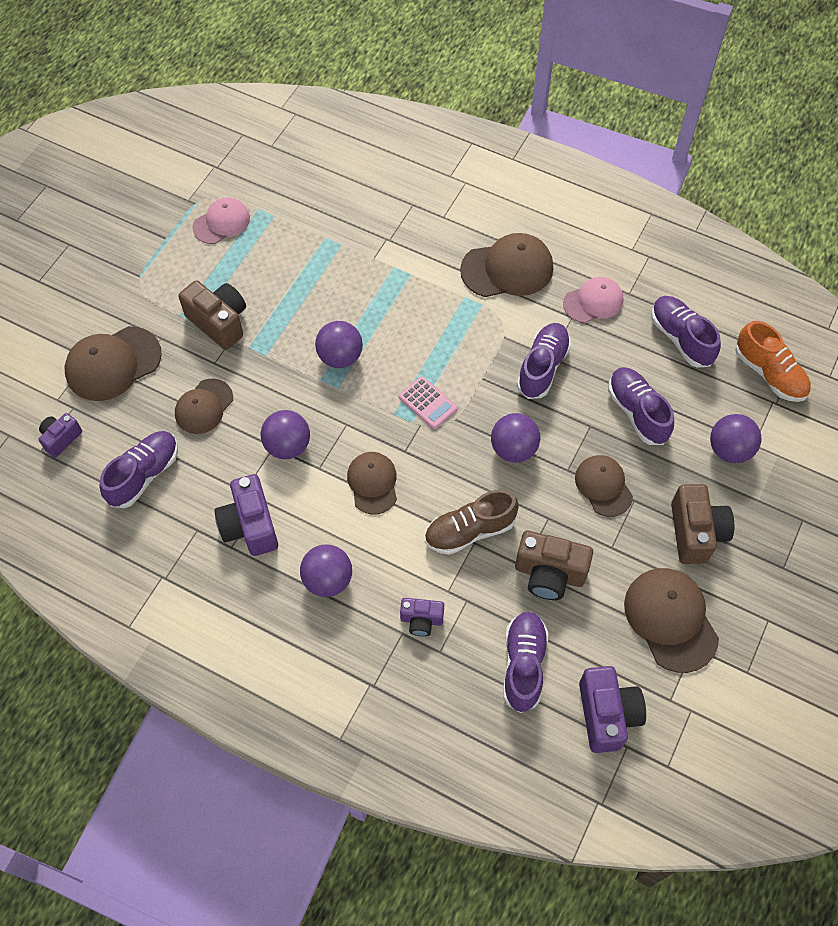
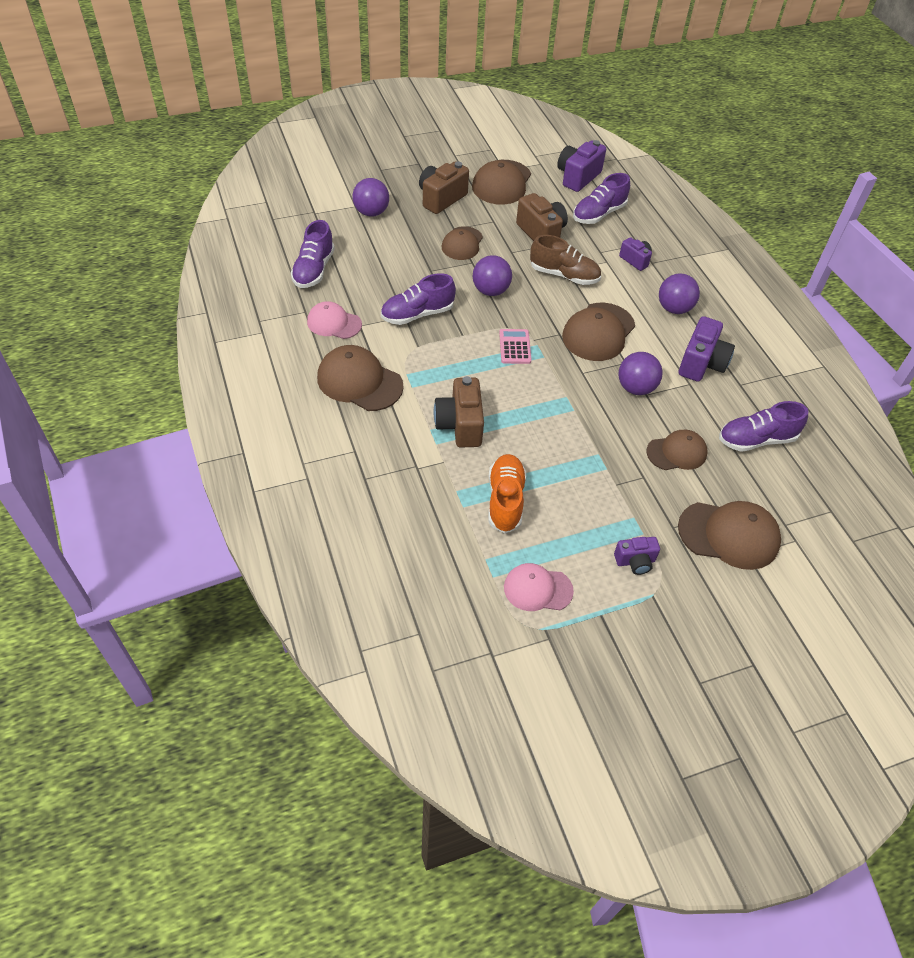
camera: 140 degrees left, 10 degrees down
purple camera [38,413,82,457] -> purple camera moved to [614,537,660,575]
brown camera [178,281,246,350] -> brown camera moved to [434,376,484,447]
purple ball [315,321,363,368] -> none
brown cap [347,452,397,515] -> brown cap [562,303,635,361], size x1.53
purple shoe [608,367,674,445] -> none
orange shoe [735,321,811,402] -> orange shoe moved to [488,454,526,534]

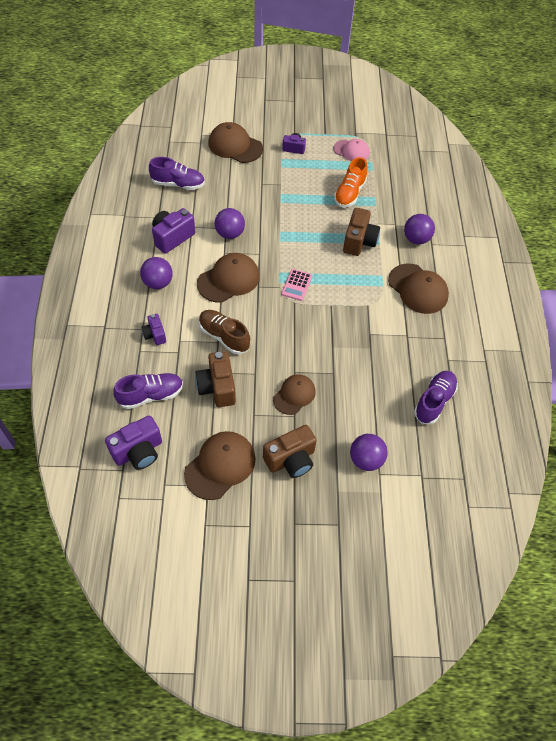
camera: 160 degrees left, 5 degrees up
pink cap [307,301,362,339] -> none
purple shoe [381,273,456,325] -> none
purple ball [473,255,512,296] -> purple ball moved to [404,214,435,244]
brown cap [646,430,707,470] -> none

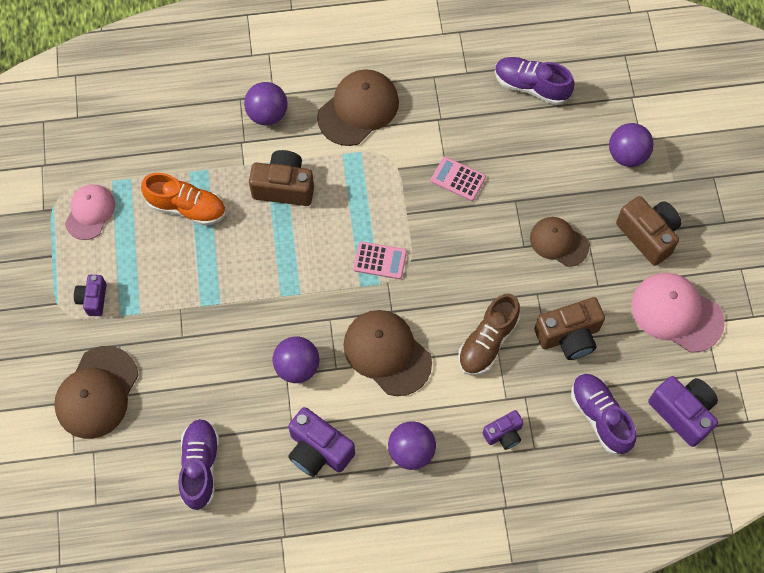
camera: 95 degrees left, 10 degrees up
brown cap [184,431,256,500] -> pink cap [631,273,725,353]
none -> pink calculator [431,157,486,201]

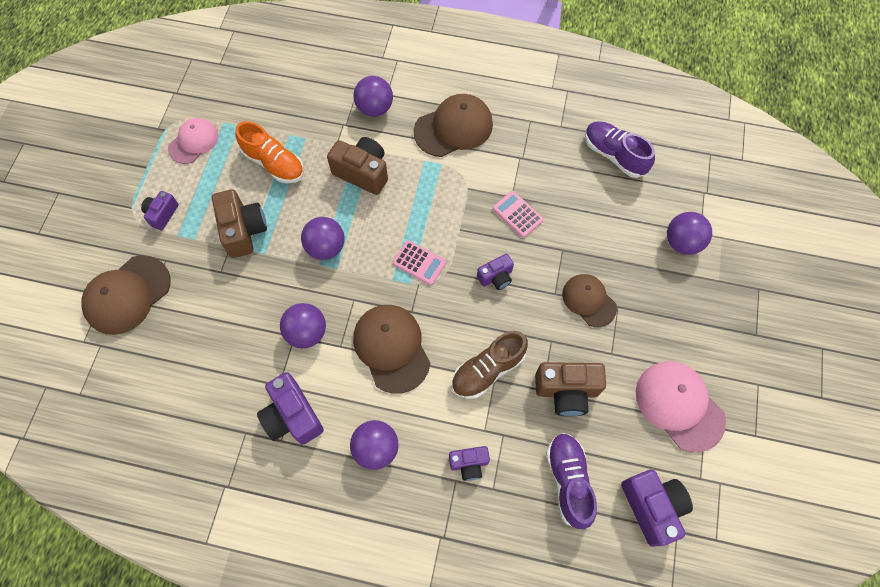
camera: 20 degrees right, 0 degrees up
purple shoe [178,419,219,511] -> none
brown camera [616,196,681,266] -> brown camera moved to [212,189,267,258]
none -> purple ball [301,217,345,260]
none -> purple camera [477,253,514,290]

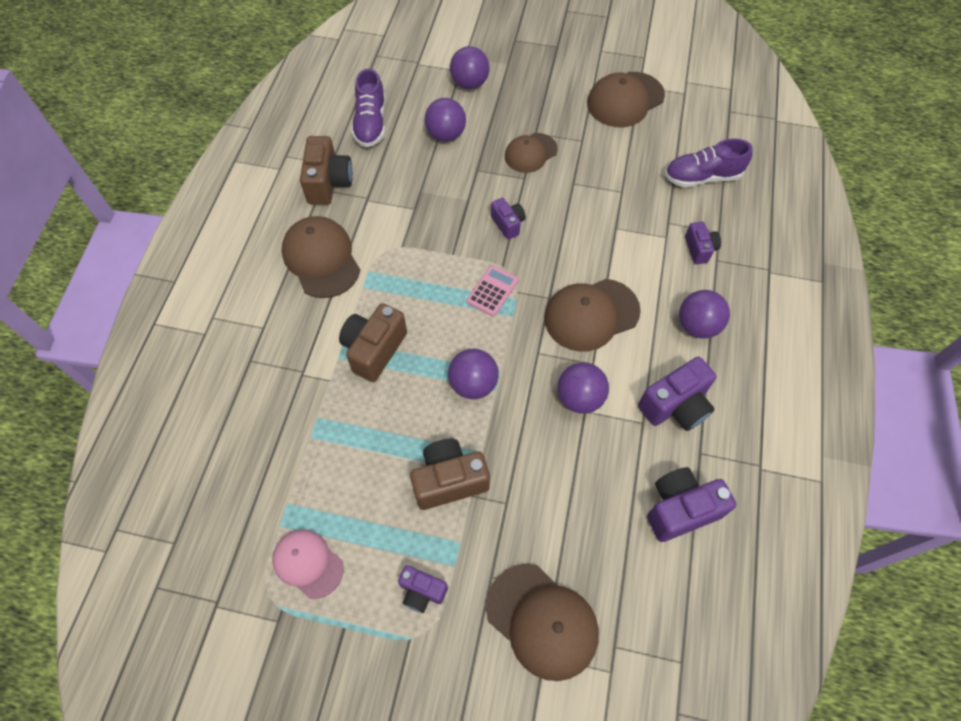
camera: 90 degrees left, 5 degrees down
orange shoe [235,121,304,183] -> none
purple ball [353,76,393,117] -> purple ball moved to [425,98,466,142]
brown shoe [451,331,528,399] -> none
pink calculator [493,191,544,238] -> none
brown camera [535,362,606,416] -> brown camera moved to [300,136,353,205]
purple shoe [585,121,655,178] -> purple shoe turned 45 degrees counterclockwise [352,68,386,147]
purple camera [621,469,693,547] -> purple camera moved to [647,467,737,542]
pink cap [636,361,726,452] -> brown cap [587,72,665,127]

